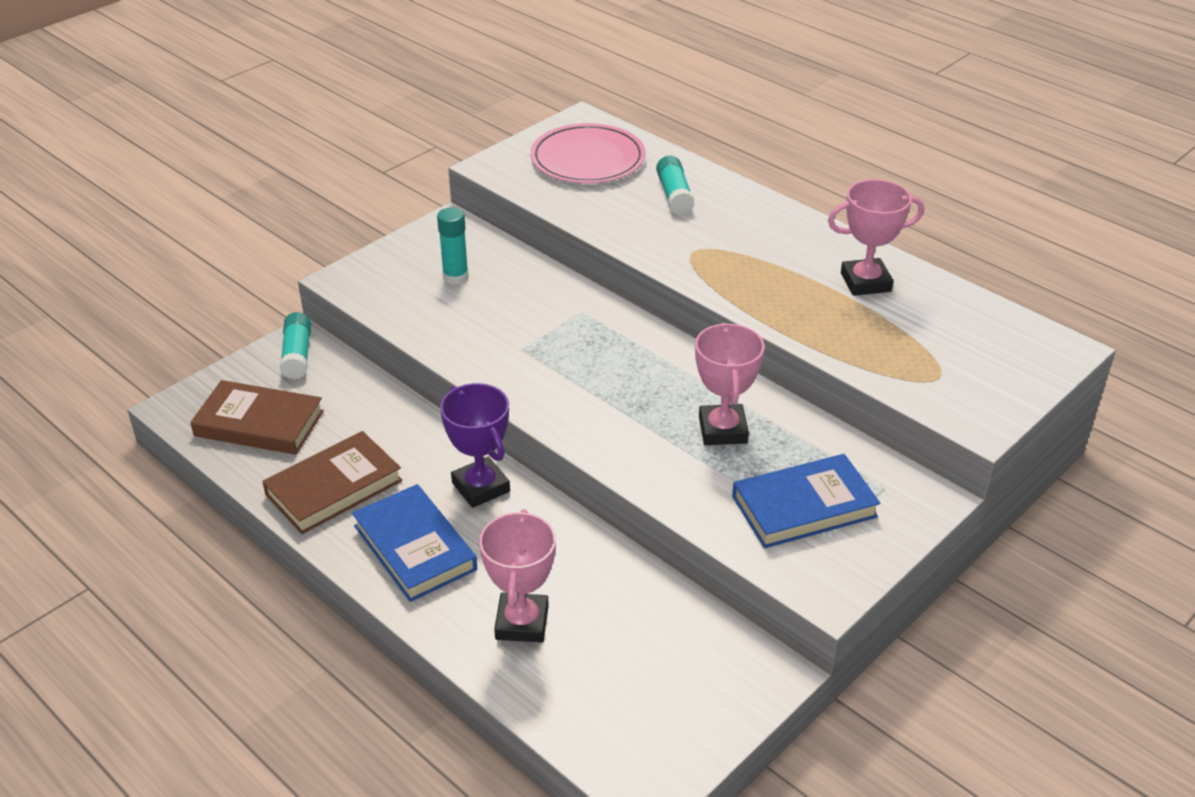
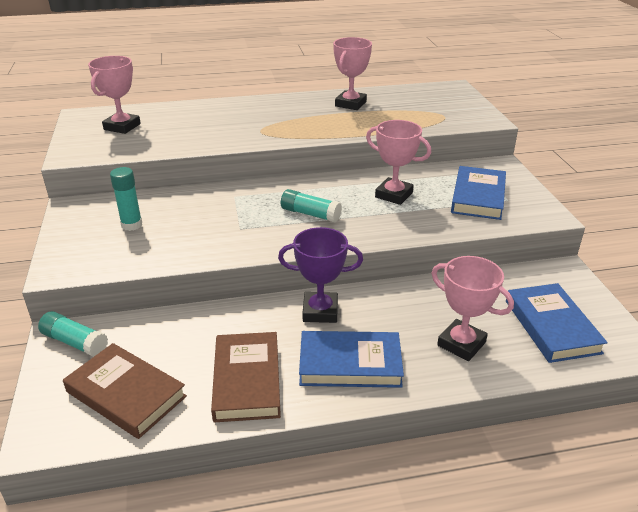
camera: 55 degrees left, 5 degrees down
brown book [190,380,324,455] -> brown book turned 75 degrees clockwise [63,343,187,439]
pink plate [530,123,646,184] -> pink trophy [88,56,141,134]
turquoise glue stick [656,155,695,215] -> turquoise glue stick moved to [281,189,342,222]
none -> blue book [506,283,608,363]

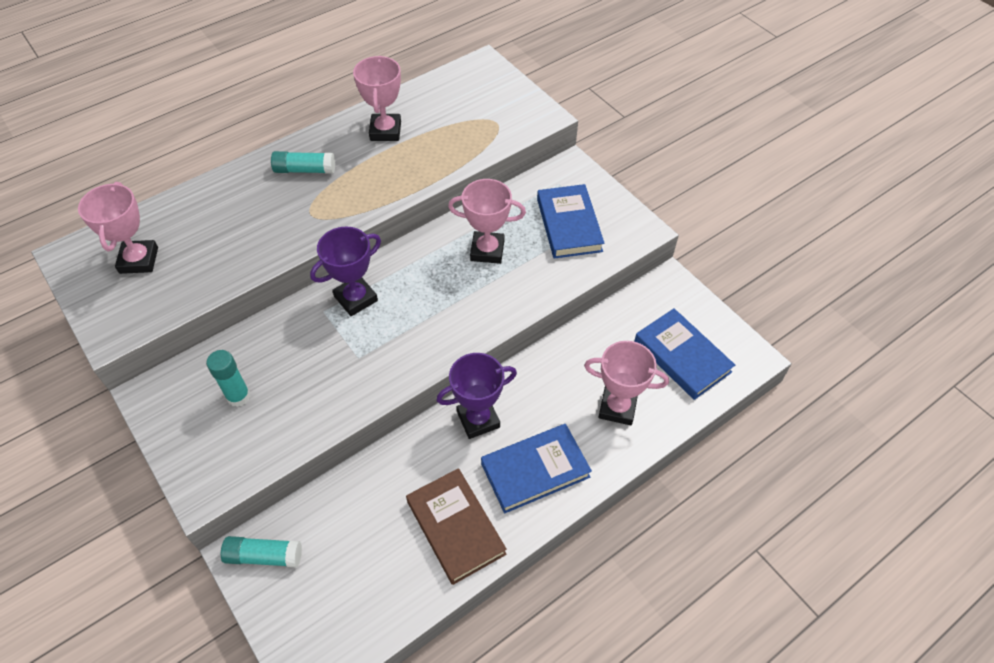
camera: 25 degrees left, 20 degrees up
brown book [63,343,187,439] -> none
turquoise glue stick [281,189,342,222] -> turquoise glue stick moved to [271,151,335,174]
none -> purple trophy [310,226,381,316]

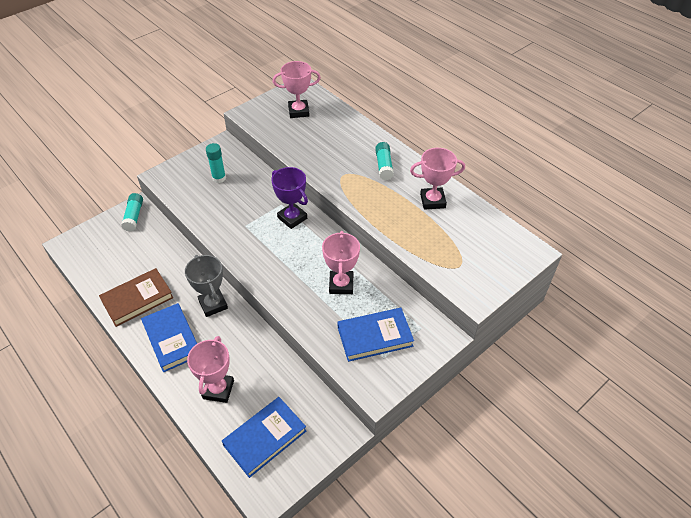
camera: 85 degrees right, 5 degrees down
purple trophy [436,353,517,439] -> grey trophy [185,255,228,317]

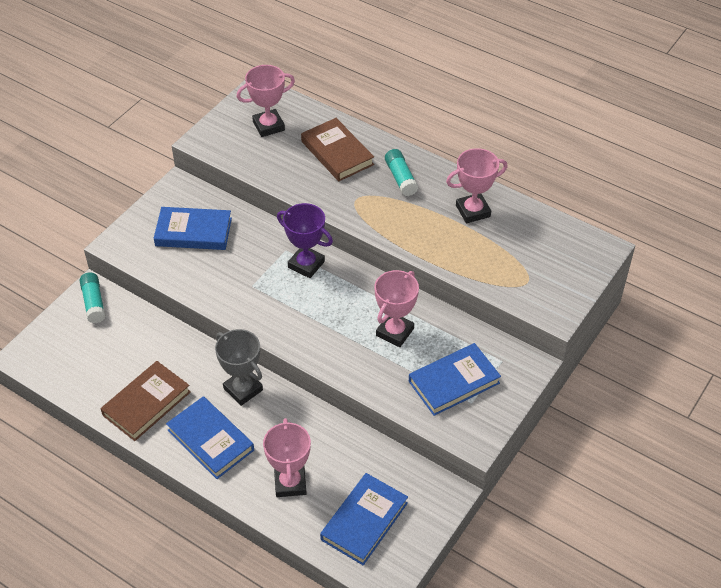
camera: 15 degrees left, 0 degrees up
turquoise glue stick [206,143,226,183] -> blue book [154,207,232,250]
pink trophy [322,231,360,294] -> pink trophy turned 45 degrees clockwise [374,270,419,347]
none -> brown book [301,118,374,181]

